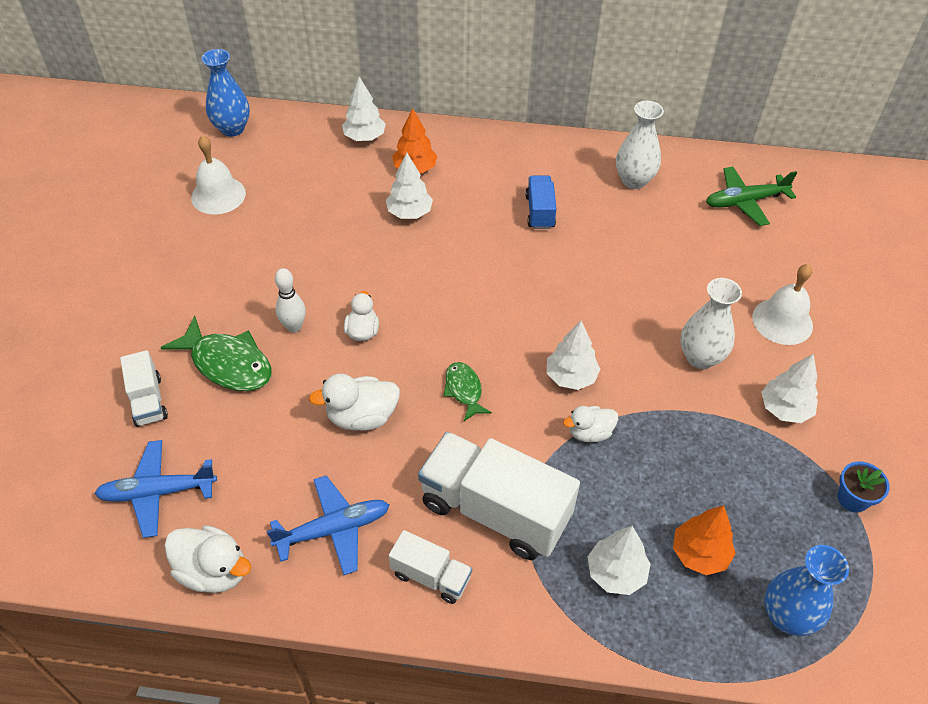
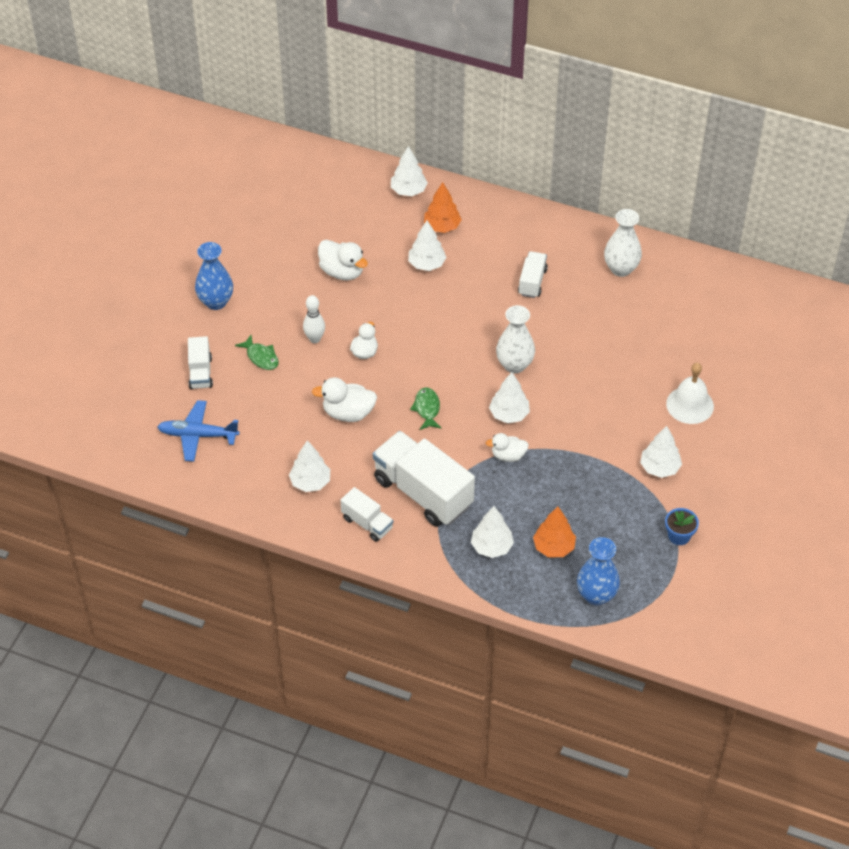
camera: 15 degrees right, 0 degrees up
green fish [161,316,272,391] -> green fish [235,335,279,370], size x0.58
white duck [164,525,251,593] -> white duck moved to [318,240,368,280]
white bell [191,135,246,215] -> none
blue vase [202,49,250,137] -> blue vase moved to [195,242,233,310]
blue plane [267,475,389,575] -> white tree [289,440,330,492]
blue truck [525,176,556,229] -> white truck [518,251,548,298]
white vase [680,278,742,369] -> white vase moved to [496,305,535,373]
green plane [706,167,797,226] -> none

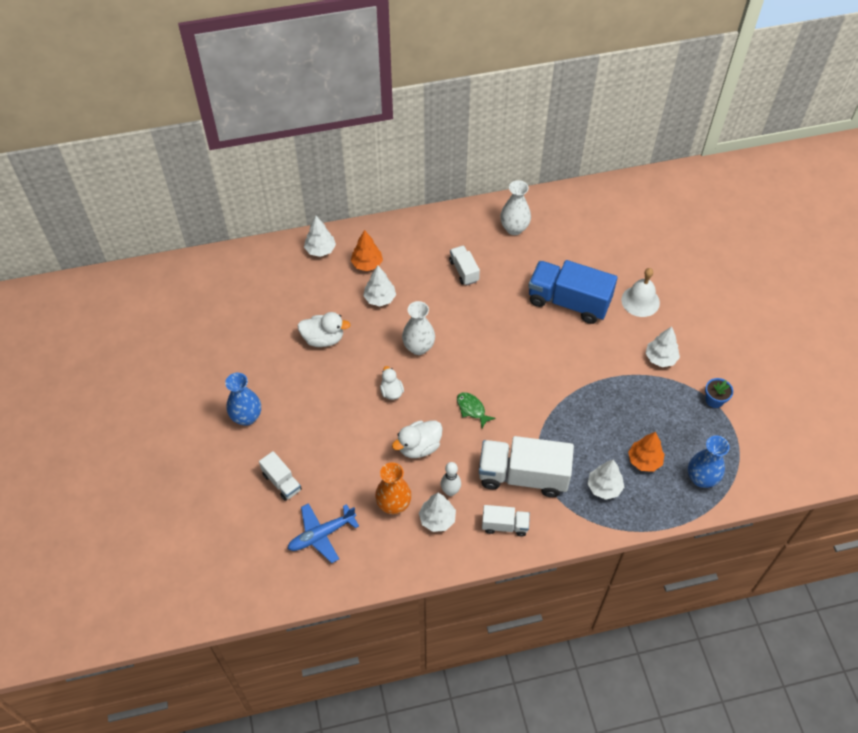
camera: 35 degrees left, 5 degrees up
green fish [235,335,279,370] -> none
white bowling pin [303,295,325,343] -> white bowling pin moved to [441,462,461,496]
white duck [486,433,529,462] -> none
white tree [489,372,530,424] -> none
white vase [496,305,535,373] -> white vase moved to [402,301,435,355]
none -> orange vase [375,462,412,514]
none -> blue truck [528,260,617,324]

